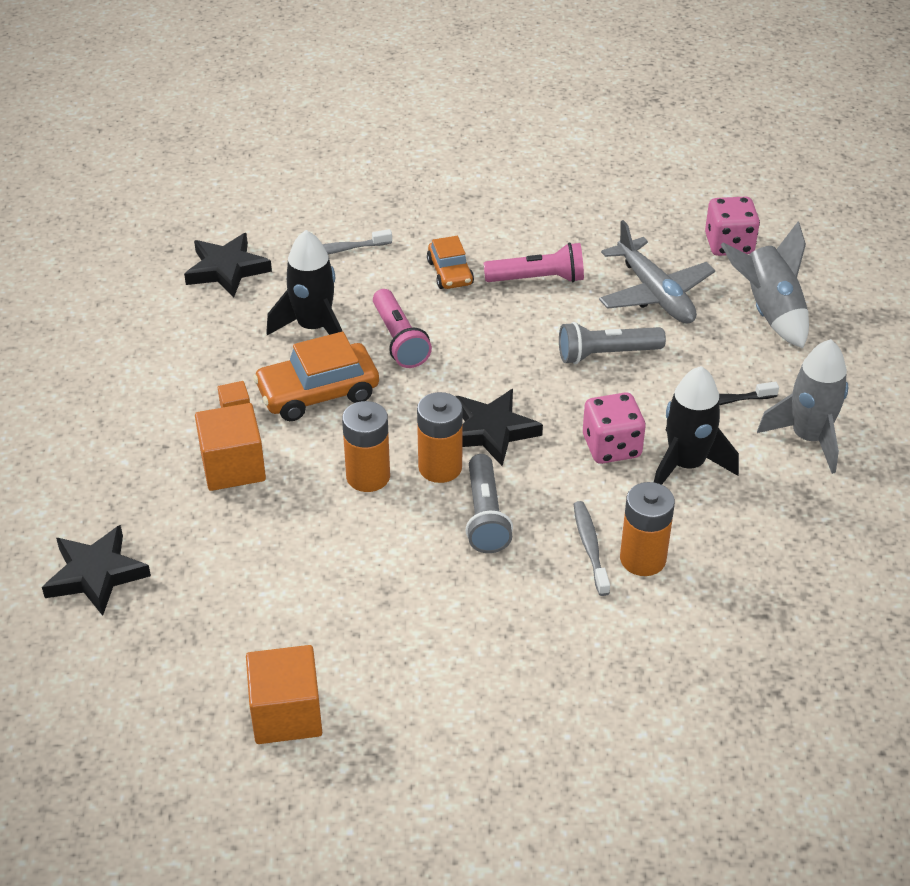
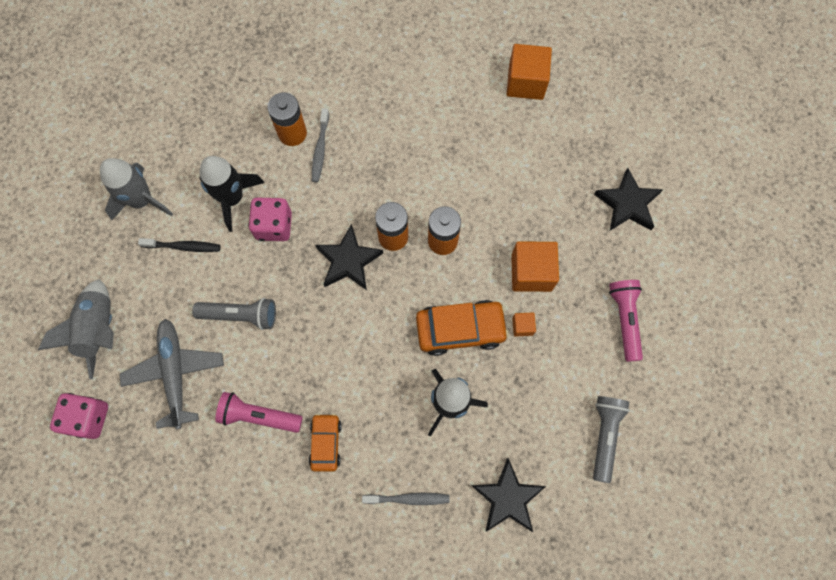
camera: 165 degrees left, 30 degrees up
pink flashlight [373,289,432,368] -> pink flashlight moved to [609,280,643,362]
grey flashlight [466,454,513,553] -> grey flashlight moved to [593,396,630,483]

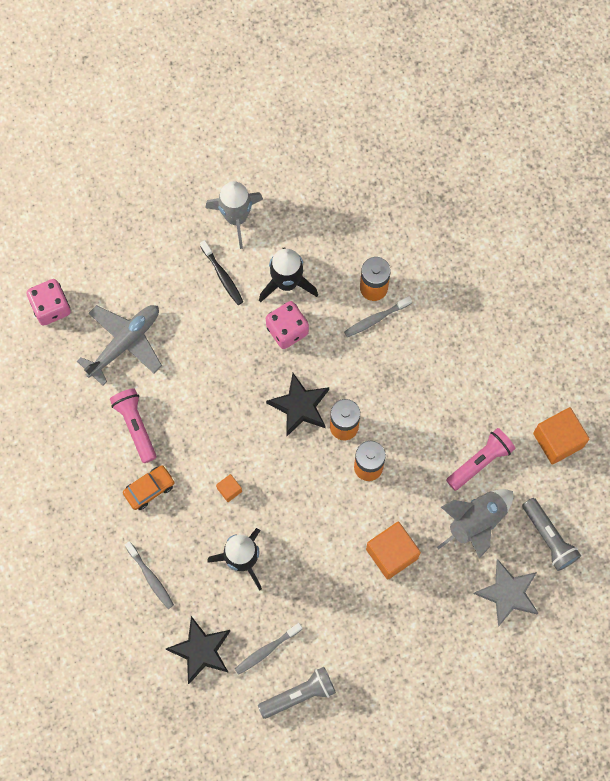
camera: 55 degrees right, 0 degrees up
grey rocket [38,279,114,379] -> grey rocket moved to [437,489,513,559]
grey flashlight [192,298,276,330] -> grey flashlight moved to [522,498,581,571]
orange car [416,300,509,356] -> none
orange cube [512,312,536,337] -> orange cube moved to [216,474,242,502]
black star [594,168,663,231] -> grey star [474,560,538,627]
pink flashlight [609,280,643,362] -> pink flashlight moved to [446,428,516,491]
none -> grey toothbrush [235,623,302,675]

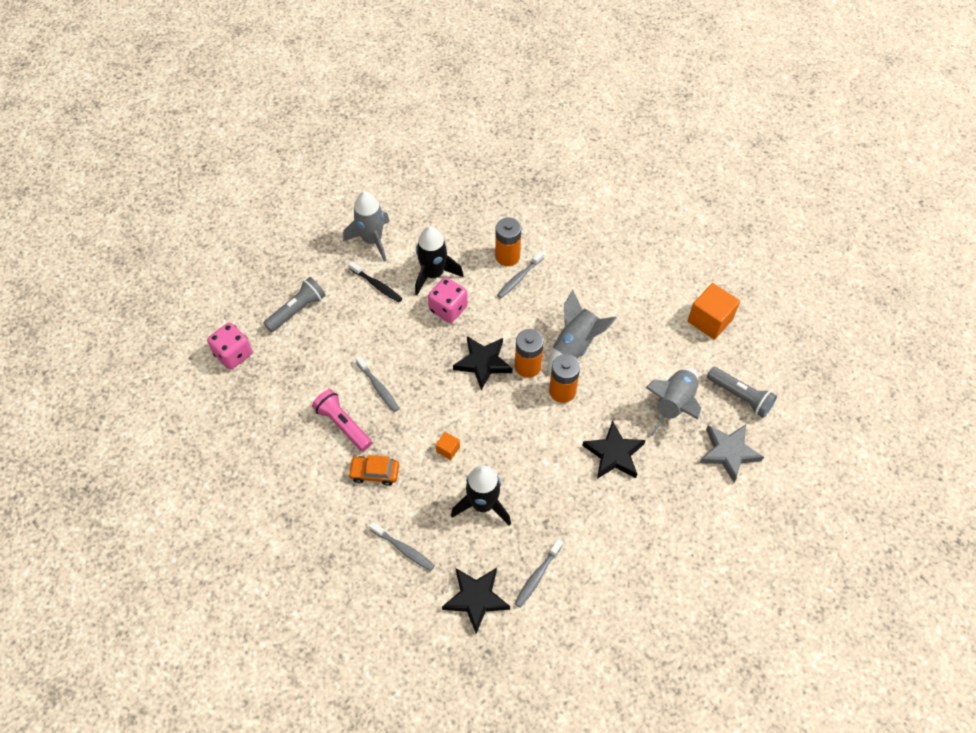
camera: 20 degrees left, 15 degrees down
grey plane [77,305,162,386] -> none
orange car [123,465,175,510] -> orange car turned 120 degrees counterclockwise [348,455,399,486]
grey flashlight [258,667,336,719] -> grey flashlight moved to [264,277,325,332]
orange cube [366,522,421,580] -> black star [582,420,646,479]
pink flashlight [446,428,516,491] -> none
none -> grey toothbrush [356,356,399,412]
none -> grey rocket [548,289,617,374]

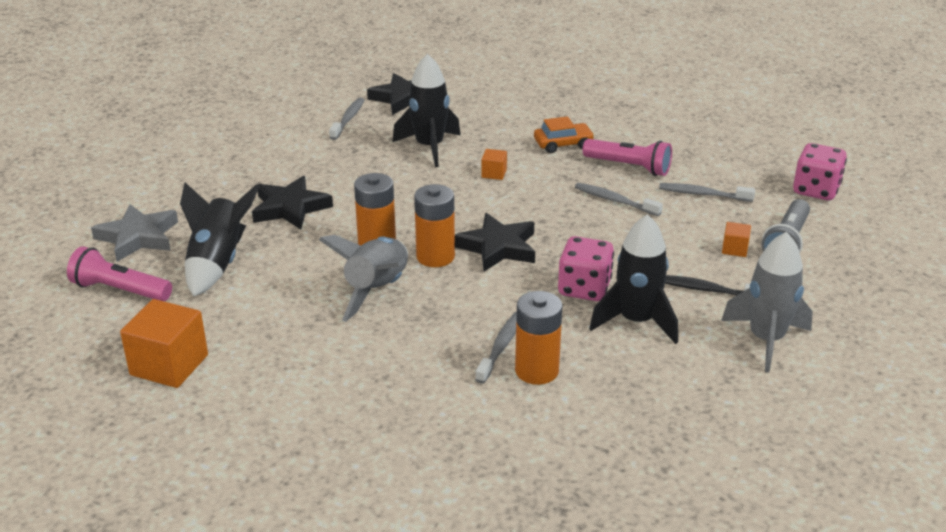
camera: 160 degrees right, 25 degrees down
grey toothbrush [369,522,435,571] -> grey toothbrush moved to [659,183,755,202]
grey rocket [646,368,701,436] -> black rocket [180,182,260,297]
grey flashlight [707,367,777,418] -> pink flashlight [67,246,172,301]
none -> orange cube [722,222,751,257]

